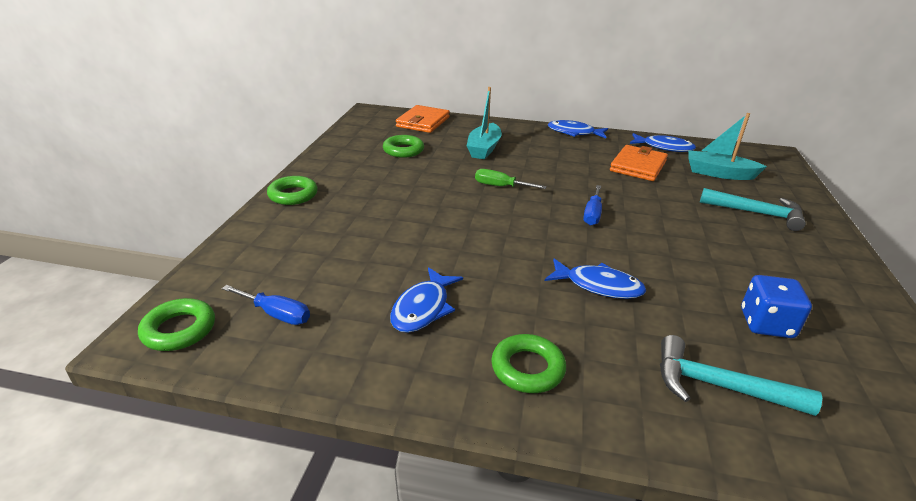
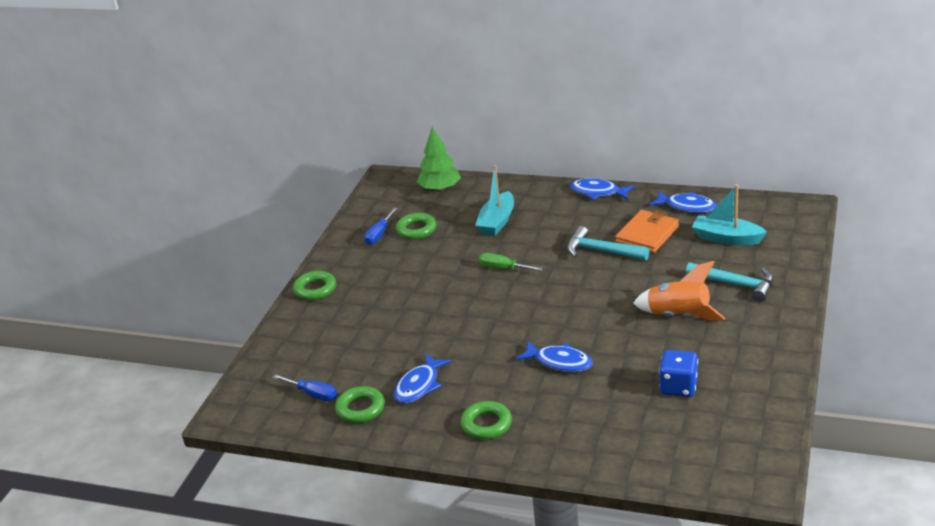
camera: 10 degrees right, 0 degrees up
green ring [138,298,215,351] -> green ring moved to [335,386,385,423]
orange wallet [396,105,450,133] -> green tree [417,127,461,192]
blue screwdriver [583,185,602,226] -> blue screwdriver moved to [364,208,397,245]
turquoise hammer [660,335,822,416] -> turquoise hammer moved to [567,226,650,261]
none -> orange rocket [633,261,726,320]

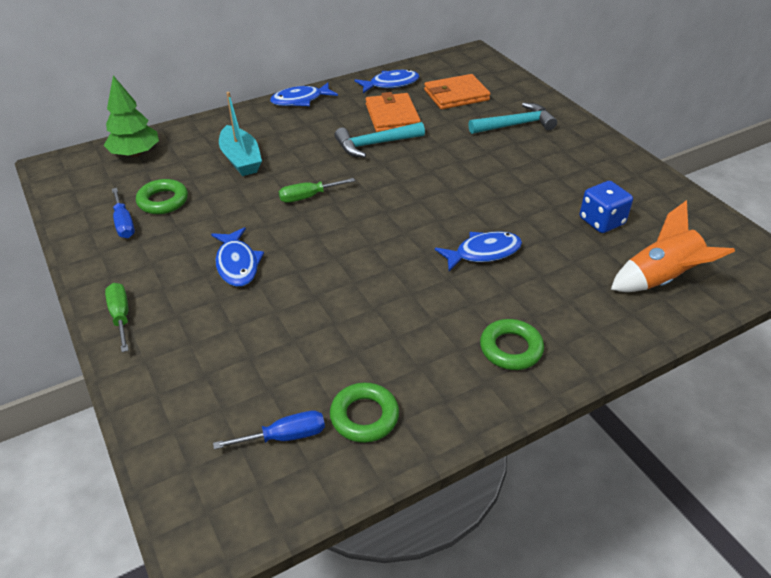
camera: 50 degrees left, 10 degrees up
green ring [293,271,336,300] -> green screwdriver [105,283,129,352]
blue fish [394,353,452,403] -> blue fish moved to [211,227,264,287]
orange rocket [633,261,726,320] -> orange rocket moved to [611,200,735,292]
turquoise boat [692,184,767,245] -> orange wallet [424,74,491,109]

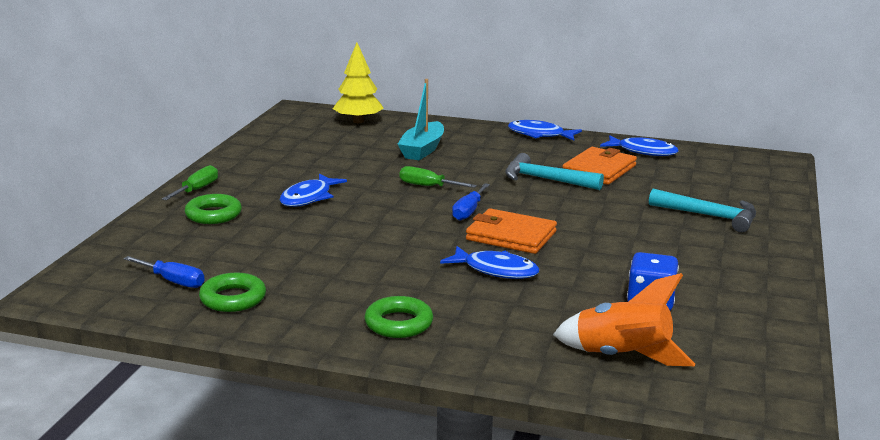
camera: 45 degrees right, 20 degrees down
green tree [104,75,159,157] -> yellow tree [333,43,384,123]
blue screwdriver [112,188,135,238] -> blue screwdriver moved to [452,183,490,221]
green ring [136,179,188,214] -> green ring moved to [185,194,242,224]
orange wallet [424,74,491,109] -> orange wallet moved to [466,208,557,254]

